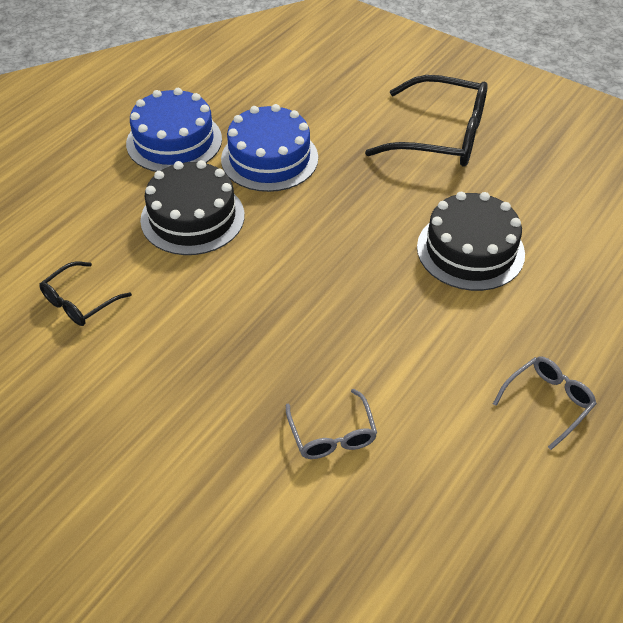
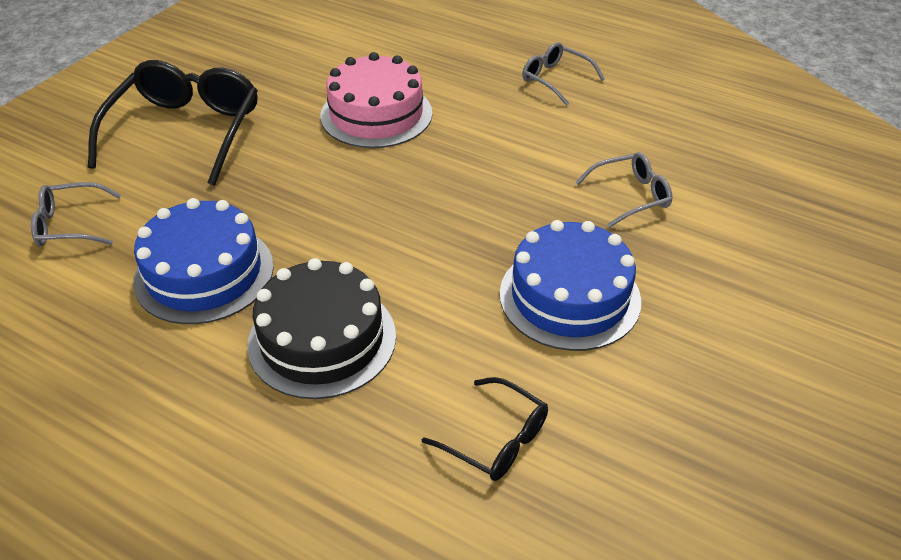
camera: 95 degrees left, 5 degrees down
blue cake [126,88,222,172] -> blue cake moved to [500,220,641,351]
black cake [417,192,525,291] -> pink cake [320,52,432,148]
none -> grey glasses [31,182,121,246]

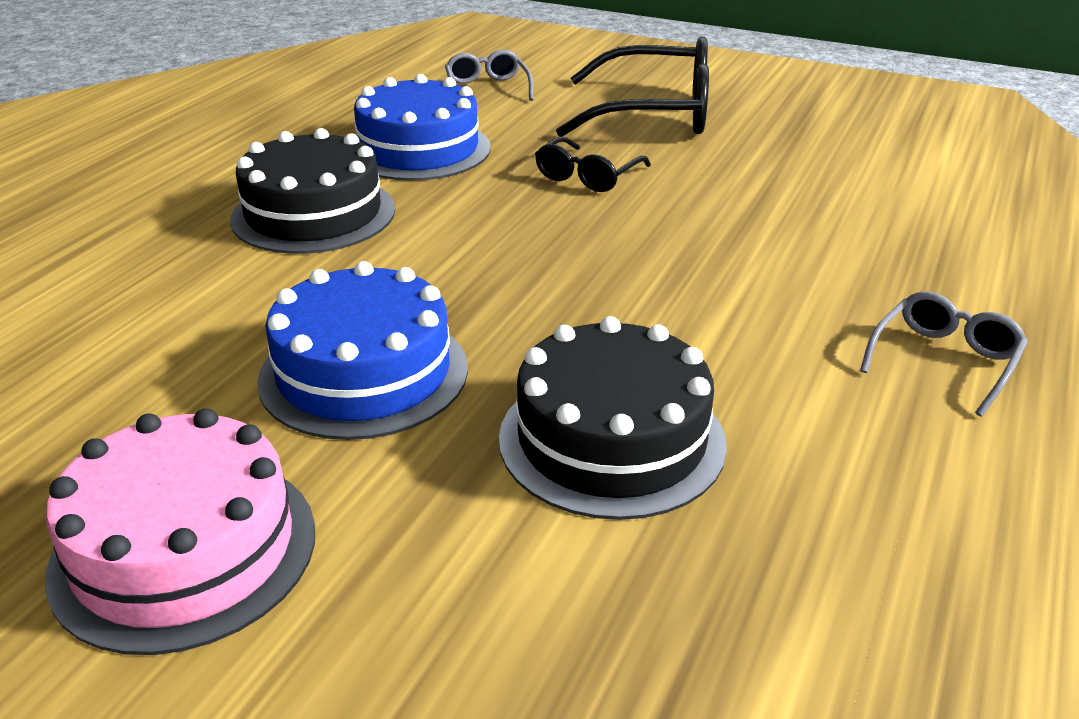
camera: 85 degrees right, 10 degrees down
pink cake [320,52,432,148] -> pink cake moved to [45,408,315,655]
black glasses [422,377,548,481] -> black glasses moved to [535,137,651,192]
grey glasses [575,152,672,228] -> black cake [499,316,727,520]

